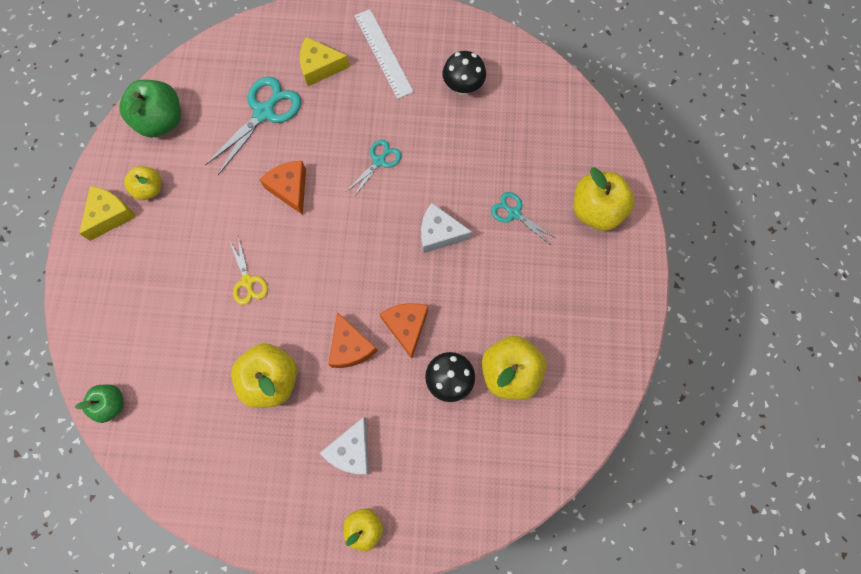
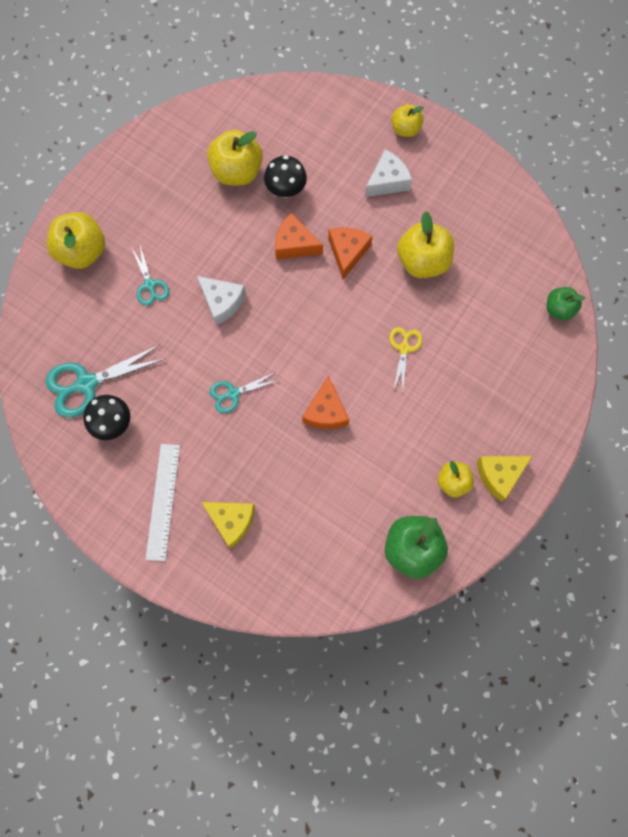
camera: 150 degrees left, 0 degrees up
turquoise scissors [205,76,301,175] -> turquoise scissors moved to [46,345,166,418]
orange cheese [380,303,428,359] -> orange cheese turned 90 degrees clockwise [275,213,323,260]

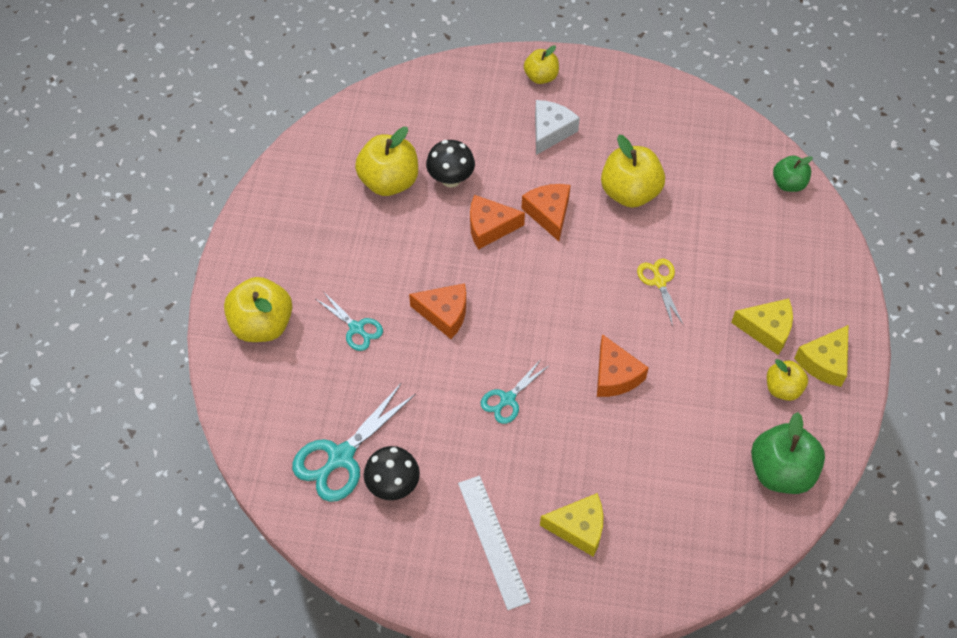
camera: 25 degrees left, 15 degrees down
white cheese [197,276,246,325] -> orange cheese [409,283,466,339]
none -> yellow cheese [731,298,793,355]

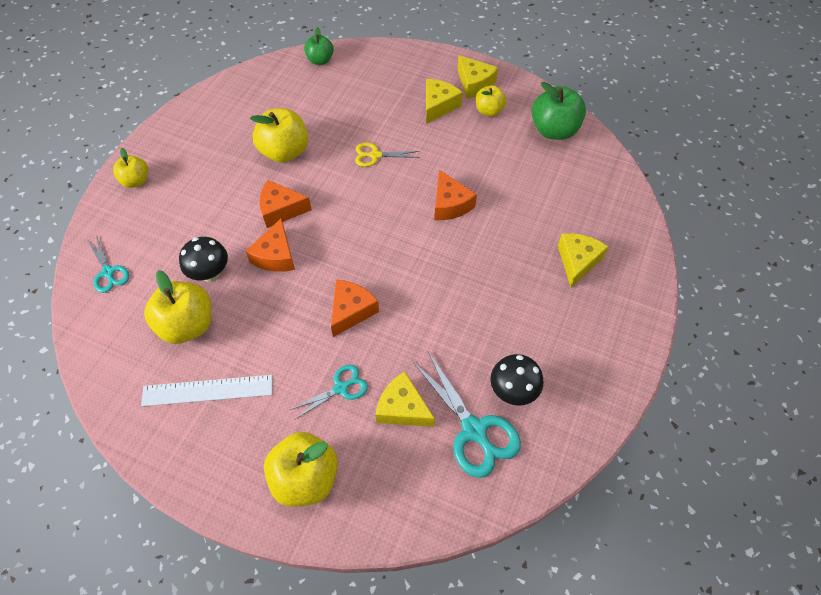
camera: 75 degrees left, 0 degrees up
white ruler [458,476,530,610] -> white ruler moved to [141,375,273,407]
turquoise scissors [481,359,550,424] -> turquoise scissors moved to [88,235,129,293]
white cheese [535,100,580,155] -> none
orange cheese [597,334,648,397] -> orange cheese turned 75 degrees clockwise [434,170,477,220]
none -> yellow cheese [376,371,435,427]

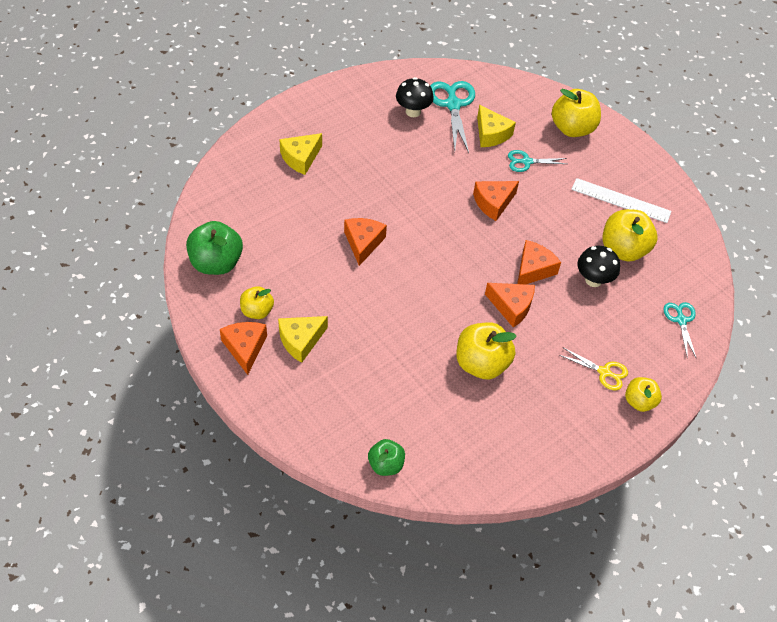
camera: 155 degrees left, 5 degrees down
yellow scissors [355,143,420,167] -> yellow scissors moved to [559,348,628,391]
yellow cheese [457,55,498,98] -> orange cheese [220,322,267,375]

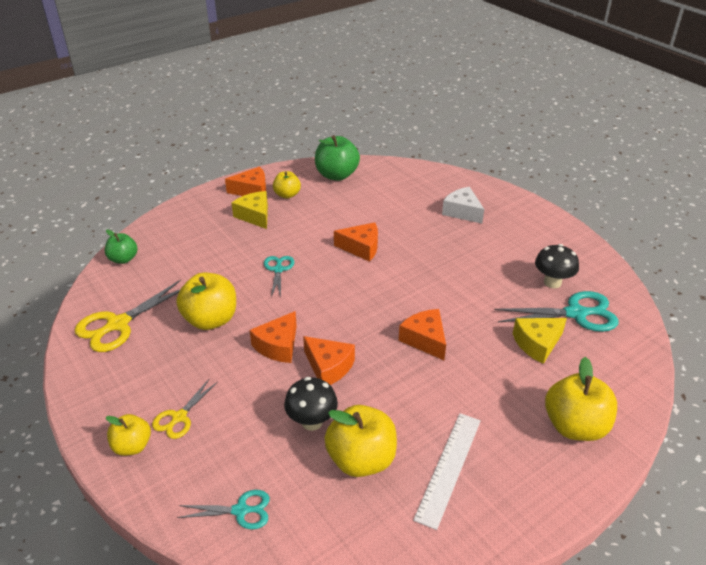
camera: 95 degrees right, 15 degrees down
yellow cheese [279,133,322,175] -> white cheese [442,187,484,224]
turquoise scissors [508,150,567,172] -> turquoise scissors moved to [264,256,294,298]
none -> yellow scissors [75,280,181,352]

